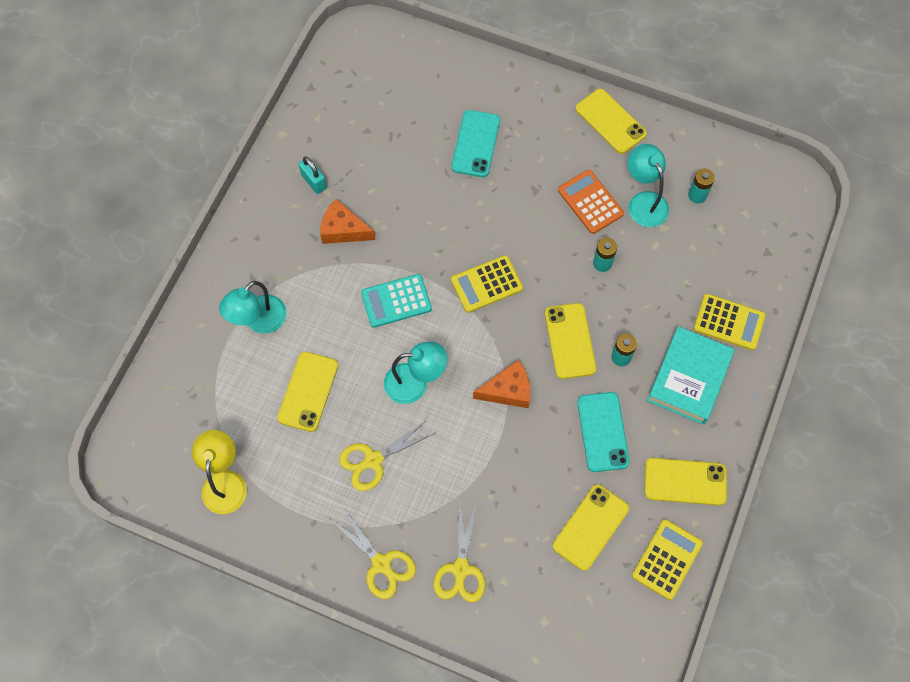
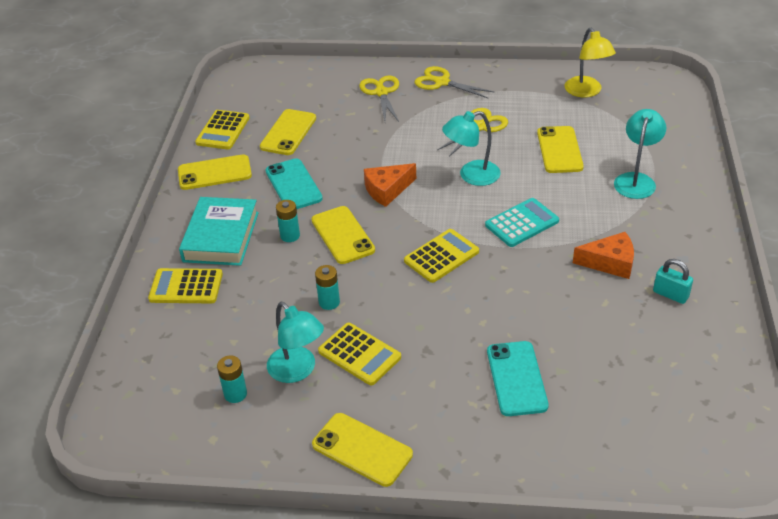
camera: 165 degrees right, 25 degrees down
orange calculator [558,170,624,234] -> yellow calculator [318,323,401,385]

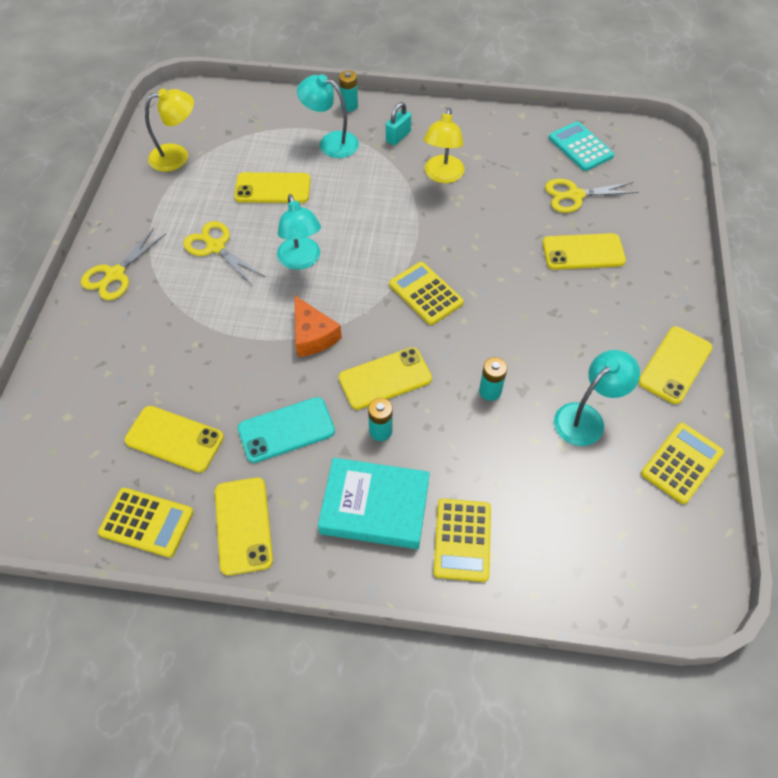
camera: 90 degrees left, 15 degrees up
turquoise battery [217,355,247,403] -> turquoise battery moved to [339,70,358,112]
yellow calculator [318,323,401,385] -> yellow calculator moved to [641,423,724,504]
yellow scissors [359,75,399,122] -> yellow scissors moved to [545,179,639,213]
turquoise calculator [485,198,559,247] -> turquoise calculator moved to [549,121,614,171]
turquoise phone [487,341,549,416] -> yellow phone [542,233,626,270]
orange cheese [573,232,634,279] -> yellow lamp [424,108,465,183]
turquoise padlock [653,259,693,304] -> turquoise padlock moved to [386,102,411,145]

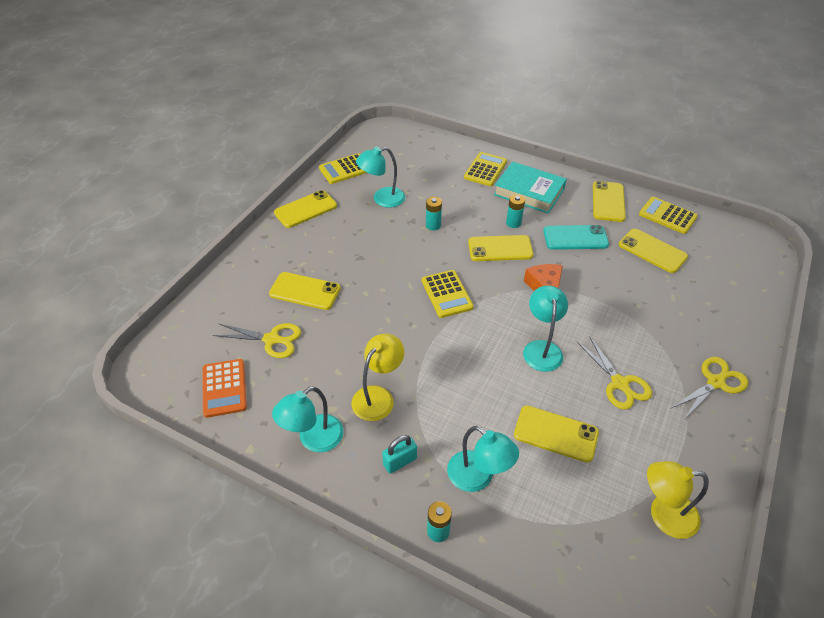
camera: 160 degrees left, 10 degrees down
turquoise calculator [549,121,614,171] -> orange calculator [203,359,247,418]
none -> turquoise lamp [272,386,344,452]

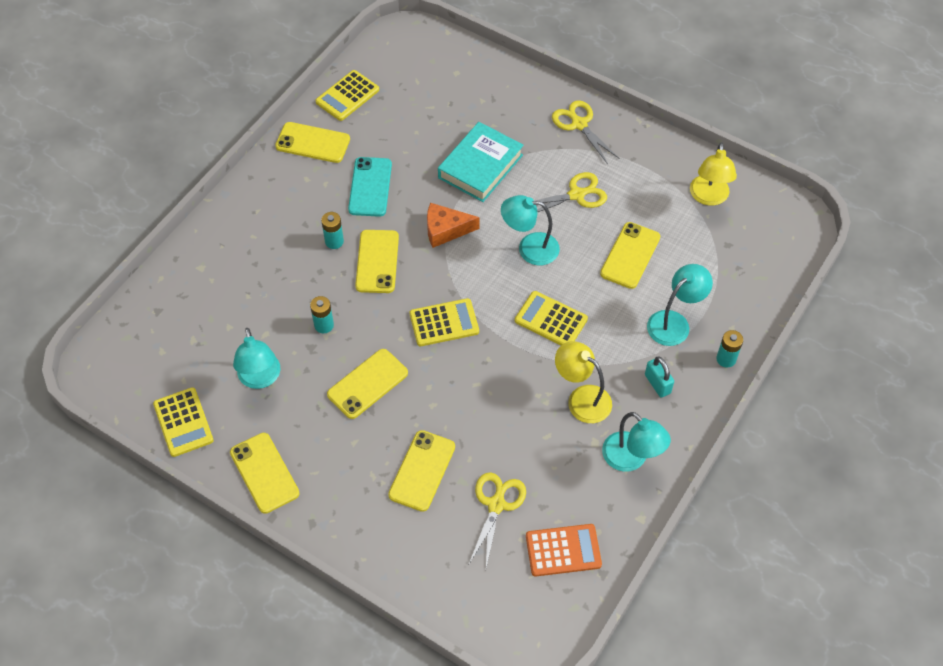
camera: 85 degrees left, 10 degrees up
yellow calculator [464,152,507,186] -> yellow calculator moved to [515,291,588,345]
turquoise book [494,162,567,214] -> turquoise book moved to [438,122,524,202]
yellow phone [619,229,688,273] -> yellow phone moved to [327,349,408,419]

